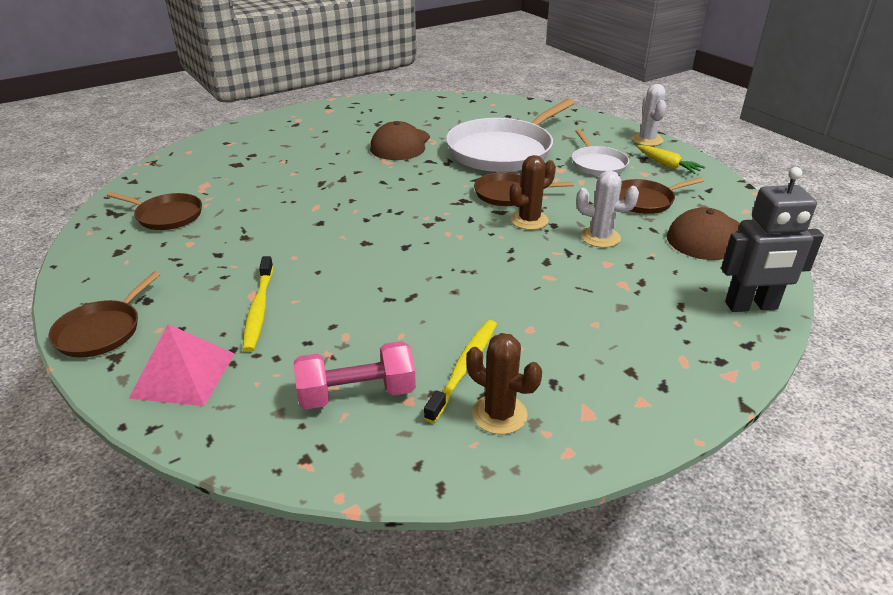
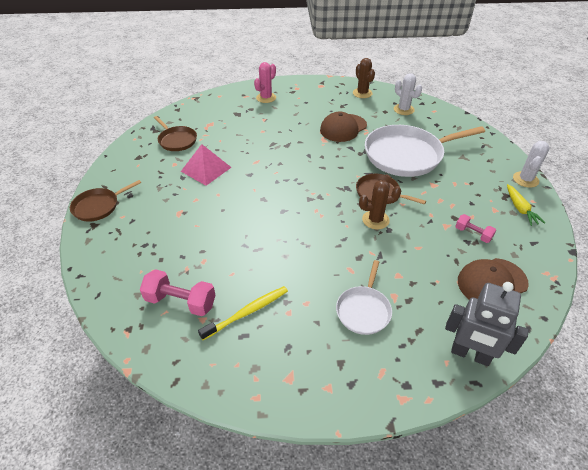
camera: 30 degrees right, 10 degrees up
pink pyramid [129,324,235,406] -> pink pyramid moved to [181,144,232,186]
yellow toothbrush [243,256,273,352] -> none
brown cactus [466,333,542,434] -> brown cactus moved to [353,58,375,98]
white pan [572,129,629,176] -> white pan moved to [336,260,392,335]
white cactus [576,171,639,248] -> white cactus moved to [394,73,422,115]
brown pan [619,177,704,214] -> pink dumbbell [455,214,496,243]
none -> pink cactus [254,62,276,103]

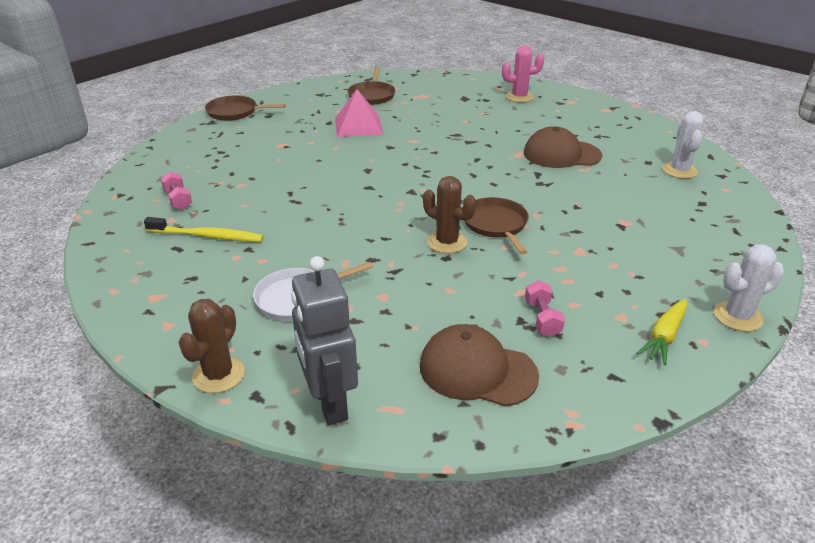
camera: 45 degrees right, 10 degrees down
pink dumbbell [140,269,216,316] -> pink dumbbell [161,172,192,210], size x0.60
brown cactus [353,58,375,98] -> brown cactus moved to [178,299,245,393]
white pan [365,125,485,177] -> none

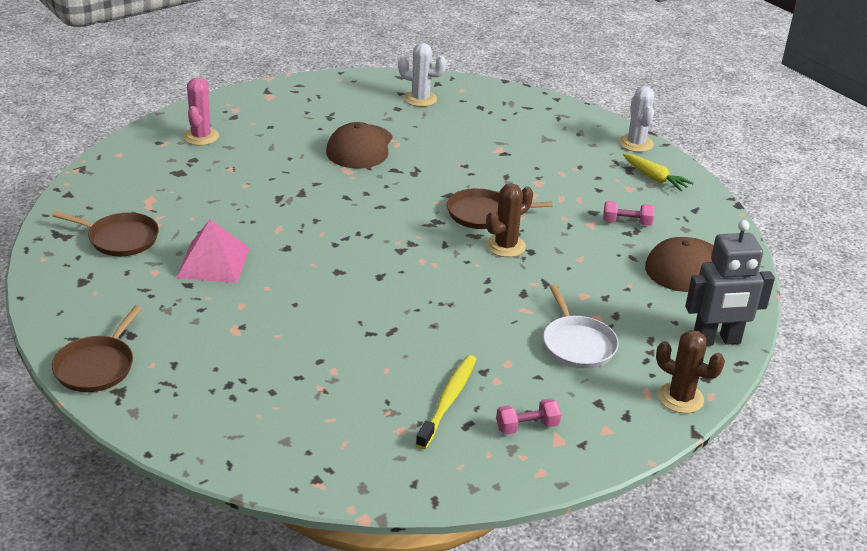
camera: 80 degrees left, 0 degrees up
pink dumbbell [161,172,192,210] -> pink dumbbell moved to [496,398,561,435]

